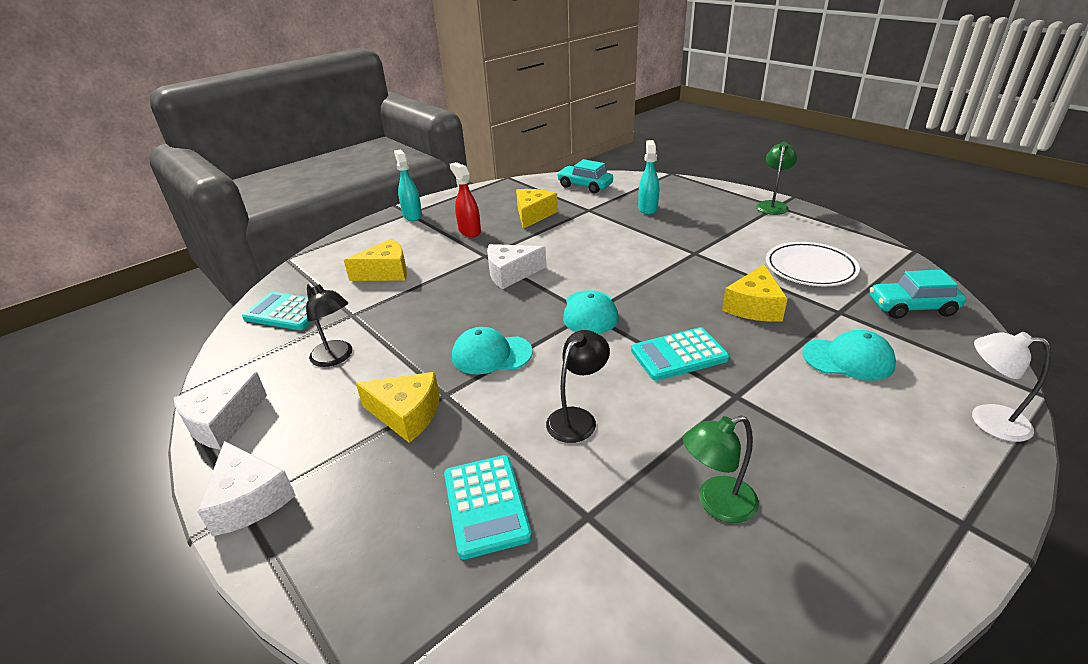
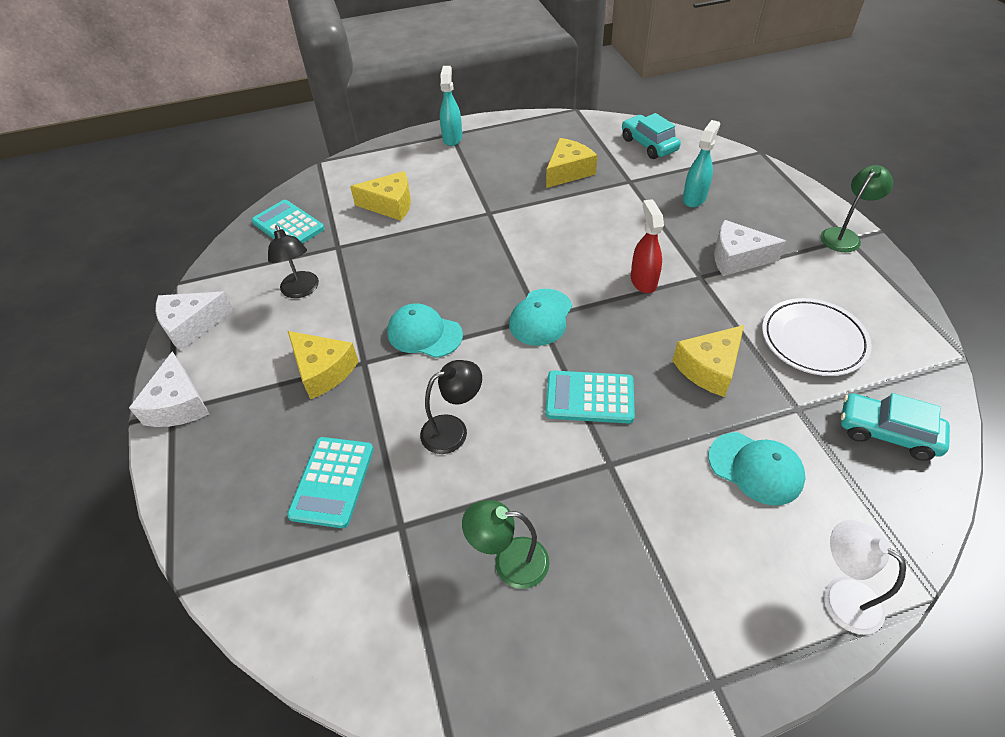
camera: 25 degrees right, 15 degrees up
red spray bottle [450,162,481,237] -> red spray bottle moved to [631,199,664,293]
white cheese [487,244,546,289] -> white cheese moved to [714,220,786,276]

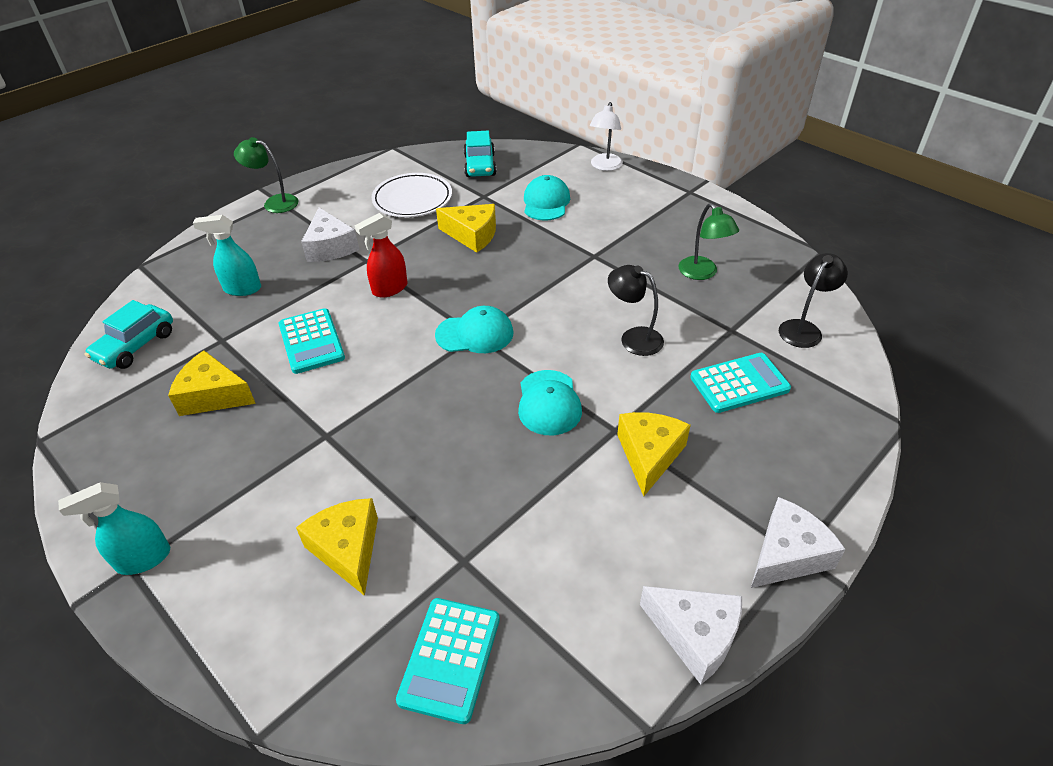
camera: 120 degrees left, 5 degrees down
black lamp [268,225,319,298] -> black lamp moved to [779,253,848,348]
turquoise calculator [545,371,635,424] -> turquoise calculator moved to [279,308,345,374]

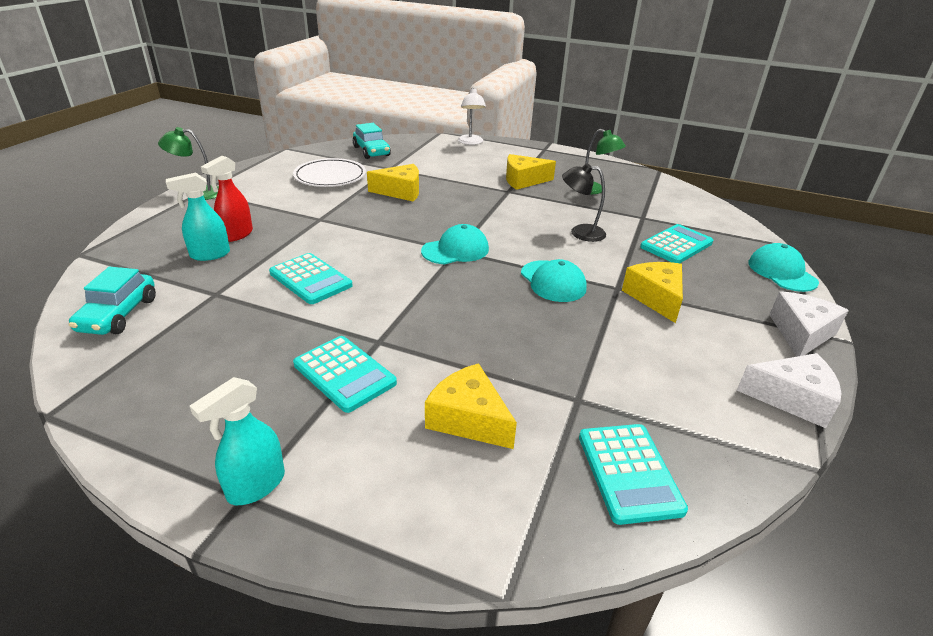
camera: 25 degrees left, 10 degrees down
yellow cheese [168,350,256,416] -> yellow cheese moved to [506,154,556,190]
white cheese [301,208,359,262] -> none
red spray bottle [355,213,407,298] -> red spray bottle moved to [201,156,253,242]
turquoise cap [524,175,570,221] -> turquoise cap moved to [748,243,819,292]
black lamp [779,253,848,348] -> none
none -> turquoise calculator [293,336,397,413]

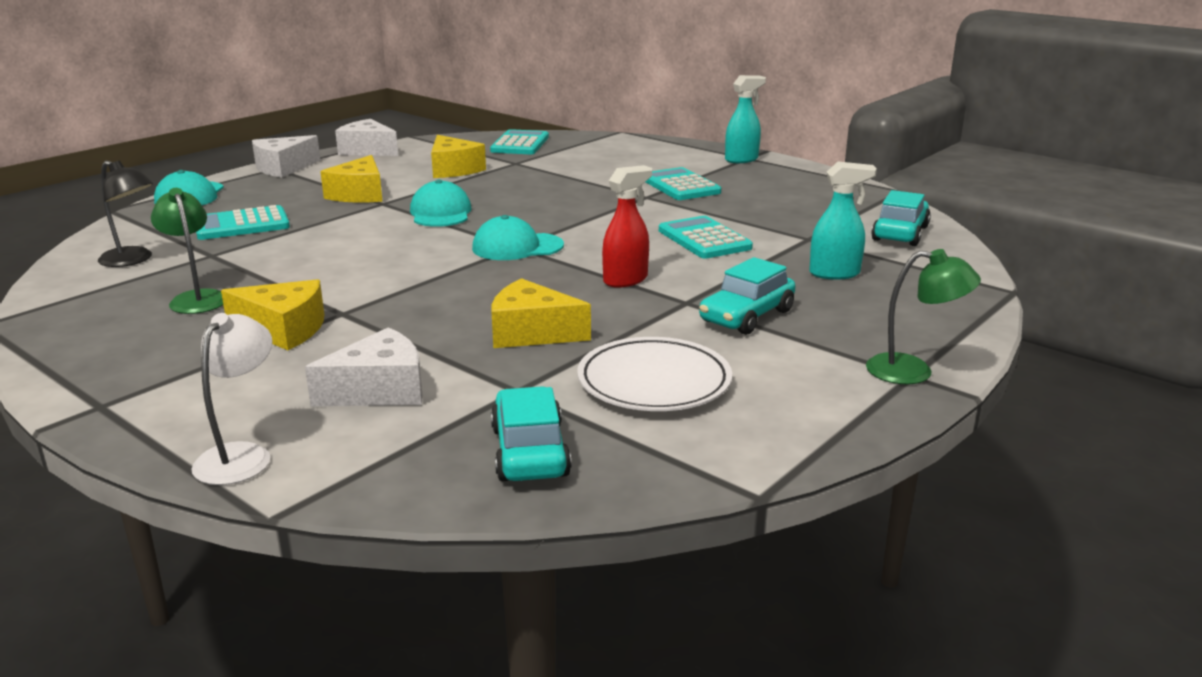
camera: 160 degrees left, 10 degrees down
red spray bottle [201,156,253,242] -> red spray bottle moved to [602,165,652,288]
yellow cheese [425,363,517,449] -> yellow cheese moved to [431,135,486,178]
black lamp [562,163,606,242] -> black lamp moved to [98,161,153,267]
none -> white cheese [305,327,422,406]
none -> turquoise car [699,257,796,335]

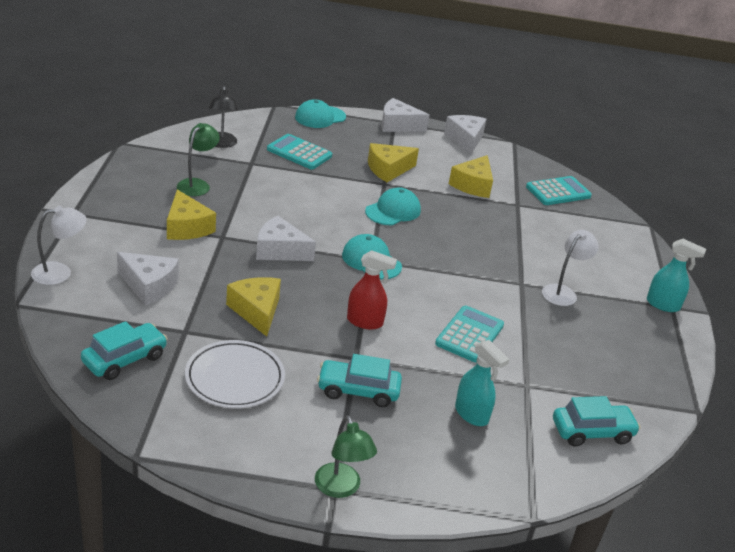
camera: 50 degrees right, 10 degrees up
turquoise calculator [646,167,721,200] -> white lamp [542,230,599,306]
none -> white cheese [256,216,316,261]

